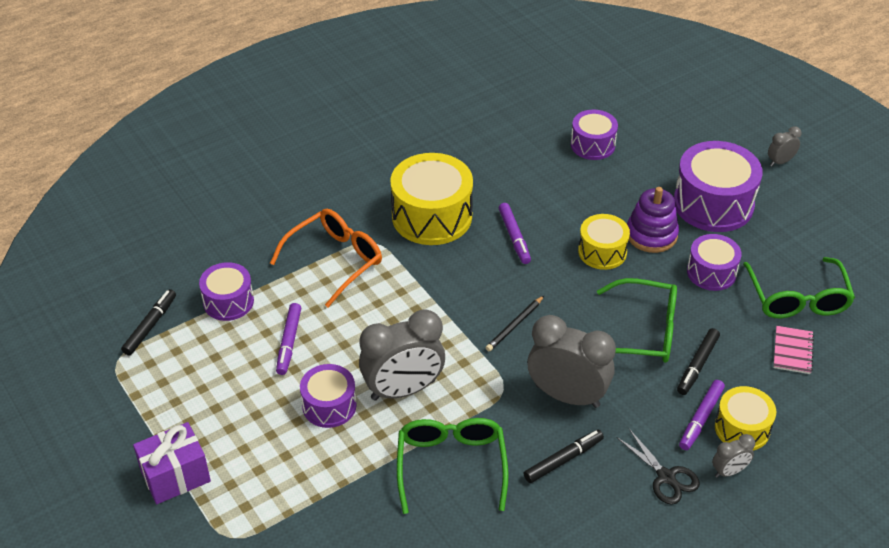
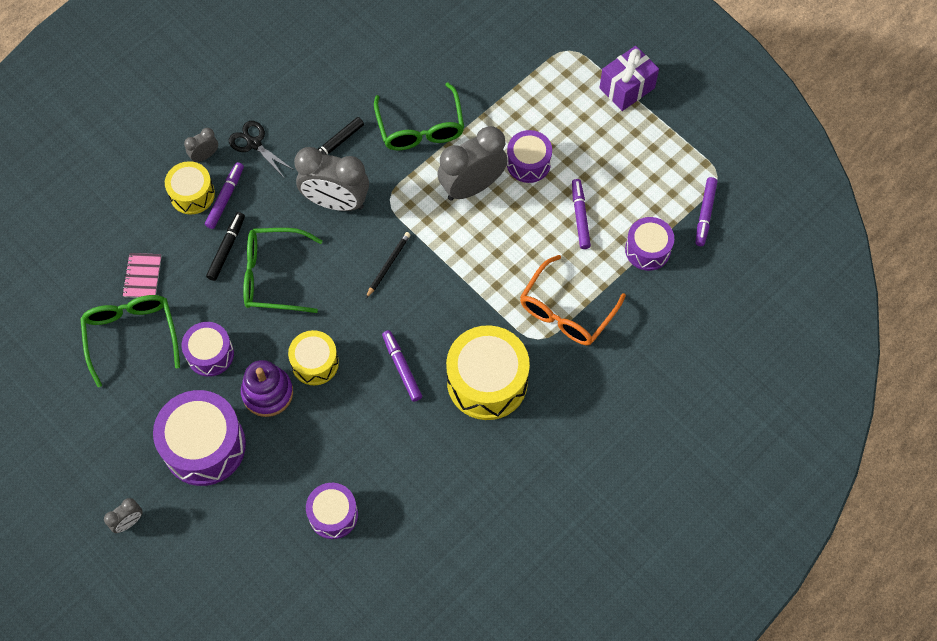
camera: 170 degrees right, 20 degrees up
black marker [121,289,176,355] -> purple marker [696,177,717,246]

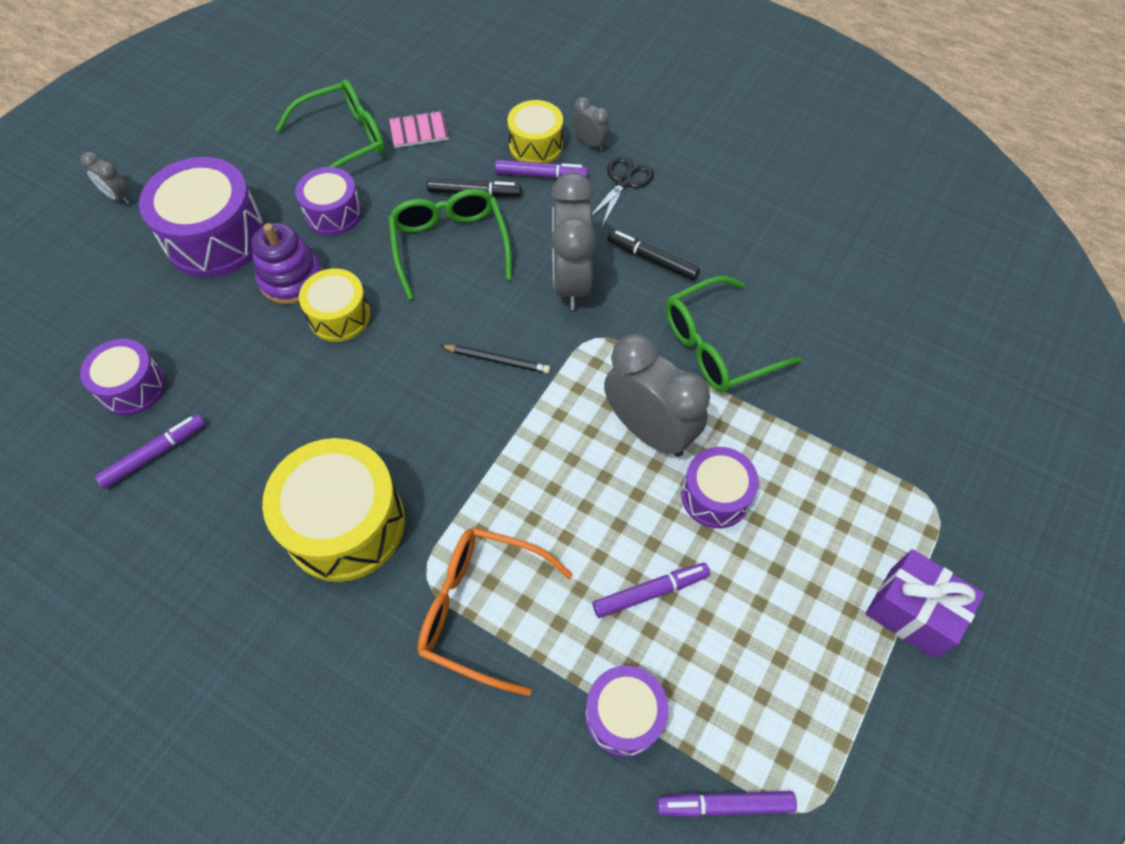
camera: 75 degrees right, 5 degrees down
purple marker [382,330,422,402] -> purple marker moved to [95,414,206,489]

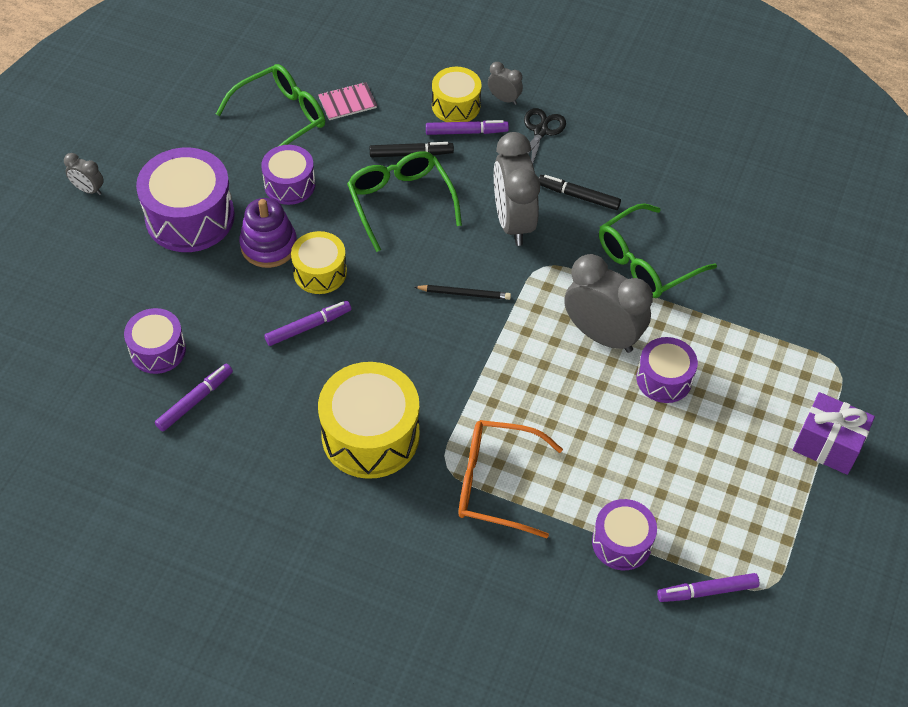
camera: 10 degrees left, 5 degrees down
purple marker [593,563,710,618] -> purple marker moved to [264,301,351,346]

